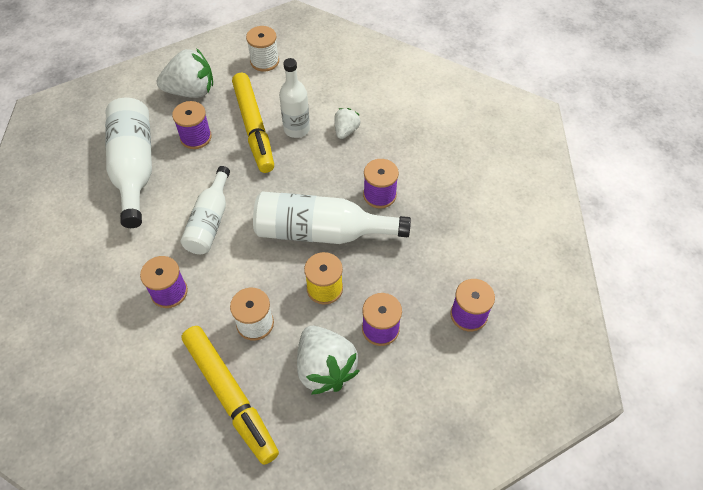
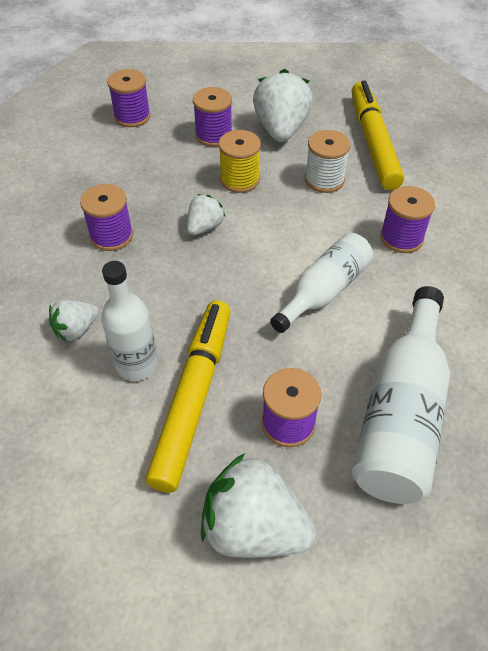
camera: 150 degrees left, 5 degrees down
white spool [246,26,279,72] -> none
white bottle [253,192,411,244] -> white strawberry [187,194,226,235]

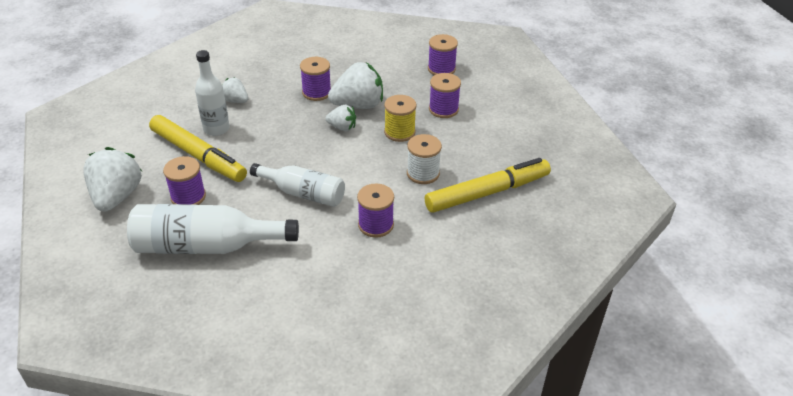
camera: 70 degrees right, 10 degrees down
yellow marker [146,300,231,492] -> yellow marker turned 45 degrees clockwise [149,115,247,182]
white strawberry [253,69,313,142] -> white strawberry moved to [328,62,383,109]

